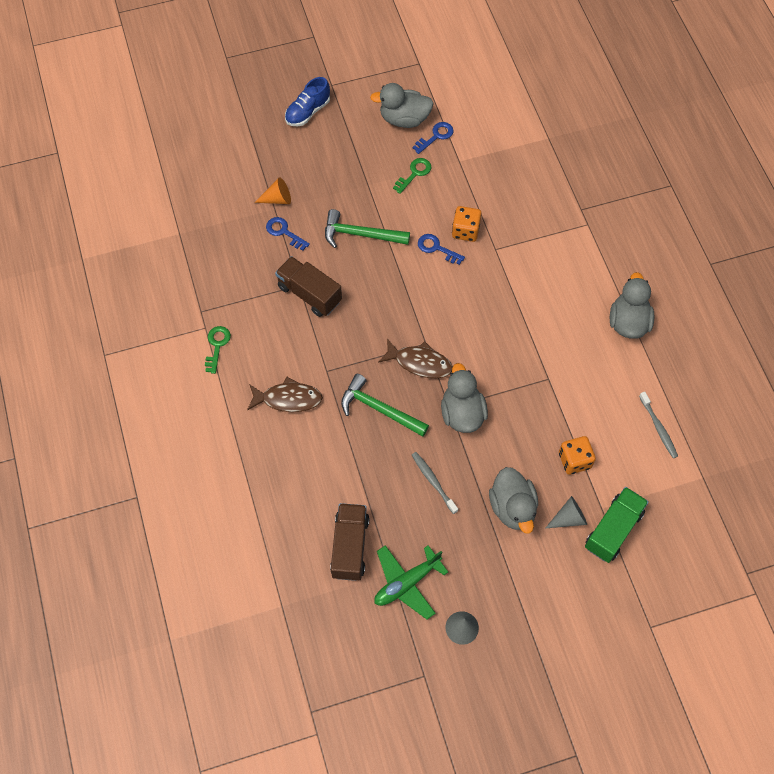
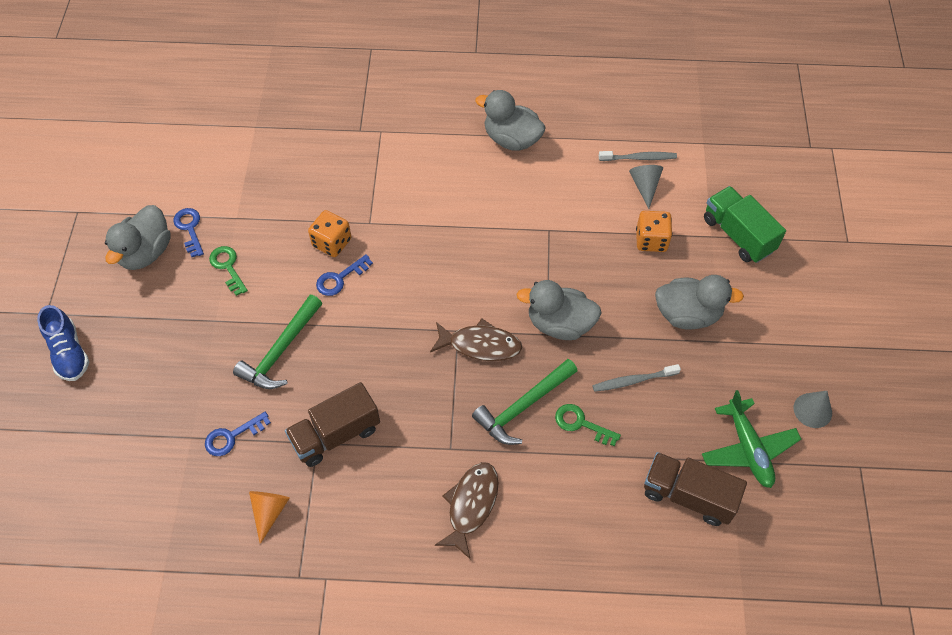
camera: 70 degrees left, 5 degrees down
green key [205,326,231,374] -> green key moved to [555,404,621,446]
orange cone [254,177,291,204] -> orange cone moved to [249,491,290,544]
brown fish [378,339,453,378] -> brown fish turned 60 degrees clockwise [430,319,522,361]
grey cone [546,496,587,528] -> grey cone moved to [629,165,663,209]

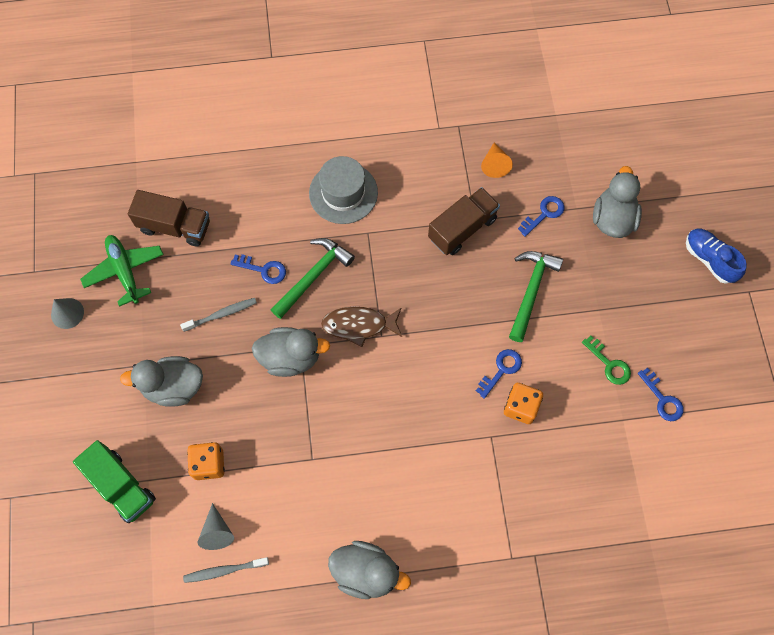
camera: 170 degrees right, 10 degrees up
grey duck [105,205,171,270] -> grey duck moved to [593,166,642,238]
brown fish [435,462,499,559] -> grey hat [309,156,378,224]
green key [555,404,621,446] -> blue key [230,254,286,284]

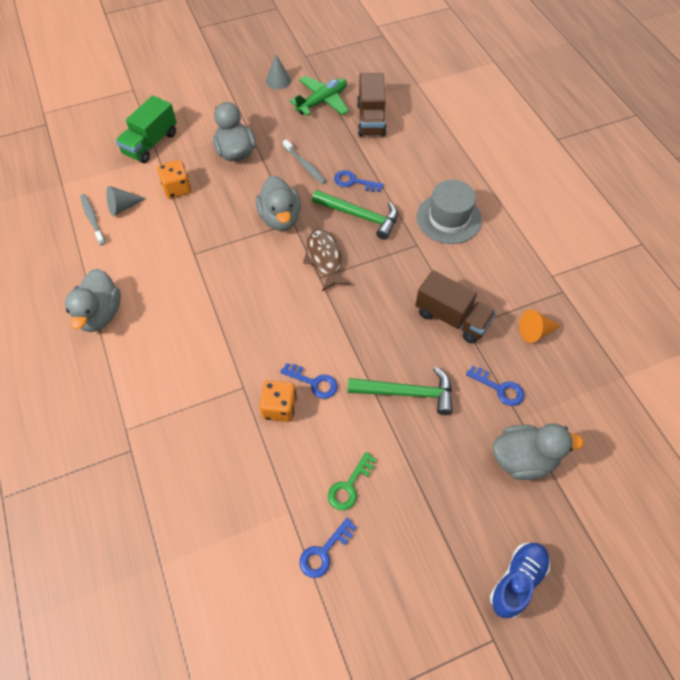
camera: 75 degrees right, 10 degrees down
blue key [230,254,286,284] -> blue key turned 105 degrees clockwise [334,170,384,192]

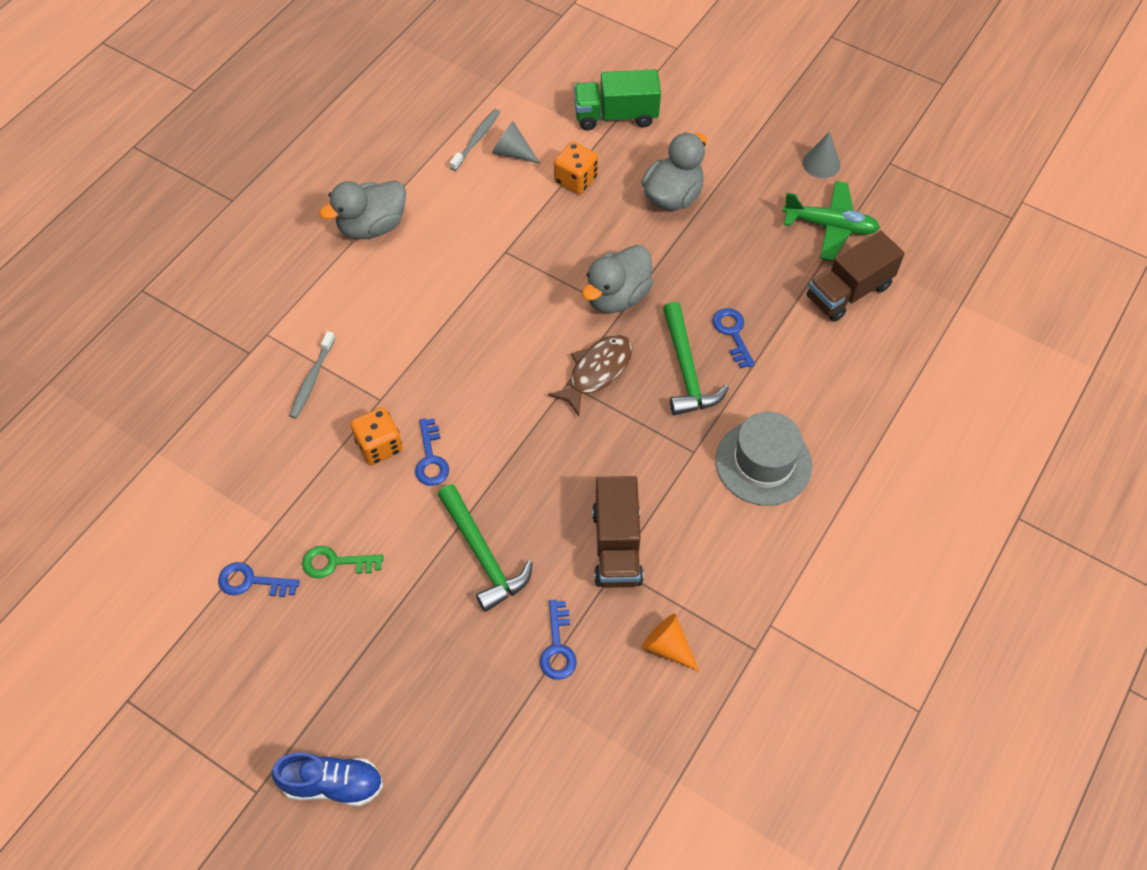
camera: 55 degrees right, 0 degrees up
grey toothbrush [283,139,326,184] -> grey toothbrush moved to [289,331,335,419]
grey duck [493,423,584,480] -> none

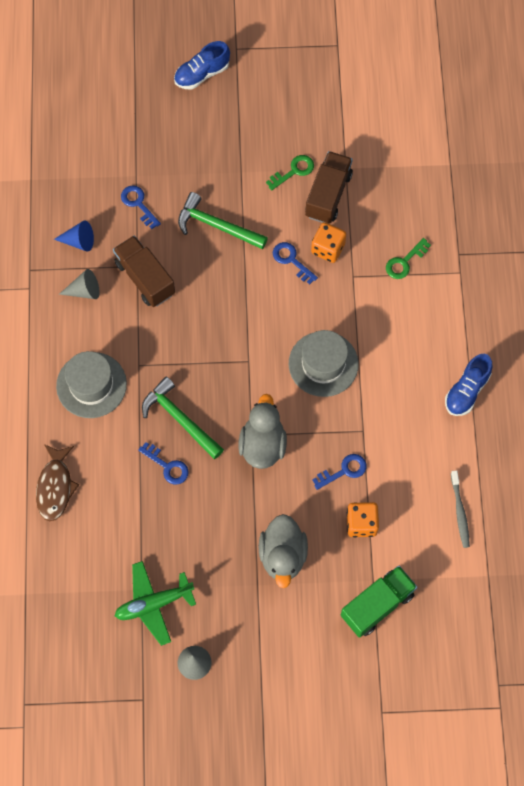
camera: 145 degrees right, 10 degrees up
blue key [218,562,300,597] -> blue key moved to [312,454,367,490]
grey toothbrush [289,331,335,419] -> green key [386,238,431,279]
grey duck [319,181,406,239] -> blue shoe [445,354,493,416]
grey cone [492,121,540,164] -> grey cone moved to [59,269,99,299]
brown fish [548,335,632,416] -> brown fish moved to [36,444,79,521]
orange cone [642,614,699,671] -> blue cone [54,221,94,252]
brown truck [807,230,905,322] -> brown truck moved to [305,151,353,223]
none -> grey hat [289,330,359,397]

